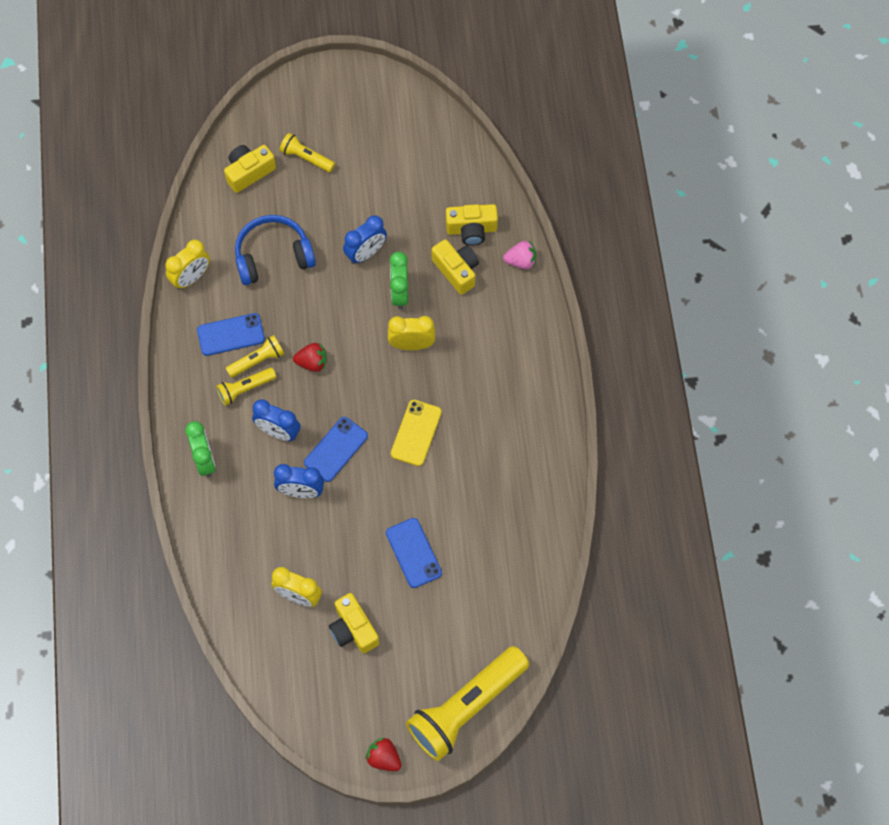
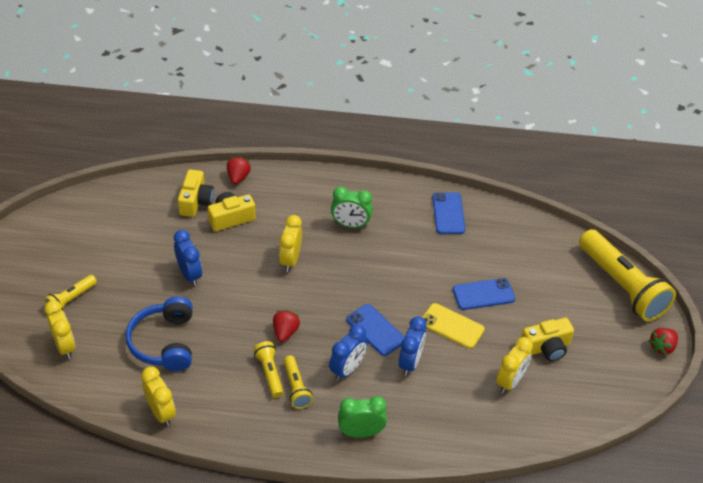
camera: 80 degrees left, 20 degrees down
blue phone [197,313,265,356] -> blue phone moved to [432,192,465,234]
yellow camera [224,145,276,193] -> yellow clock [44,300,75,359]
green clock [390,252,408,310] -> green clock moved to [331,186,373,228]
yellow phone [391,400,442,466] -> yellow phone moved to [422,303,485,349]
pink strawberry [503,241,537,269] -> red strawberry [227,156,251,185]

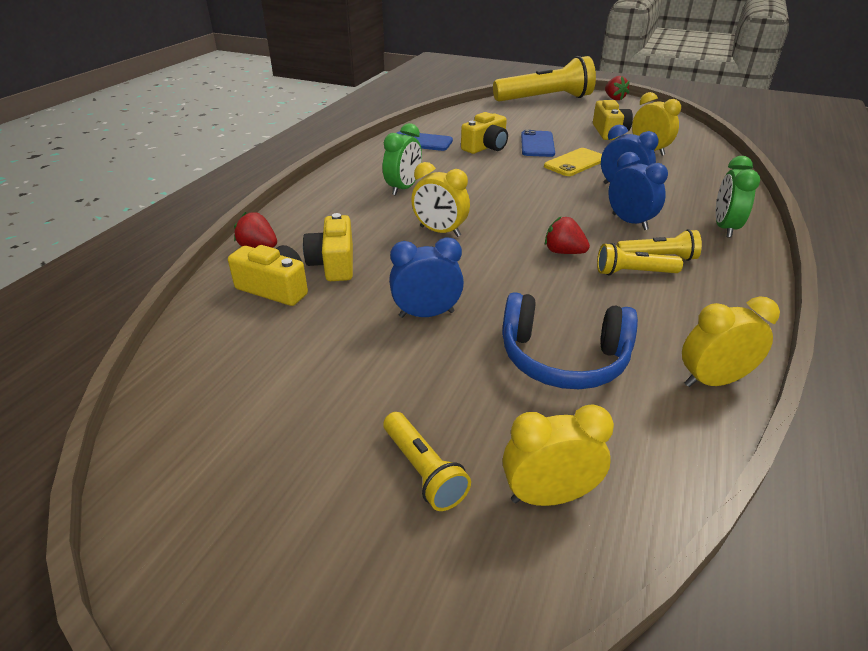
camera: 70 degrees left, 10 degrees down
blue phone [346,304,405,356] -> none
none -> yellow camera [461,112,508,154]

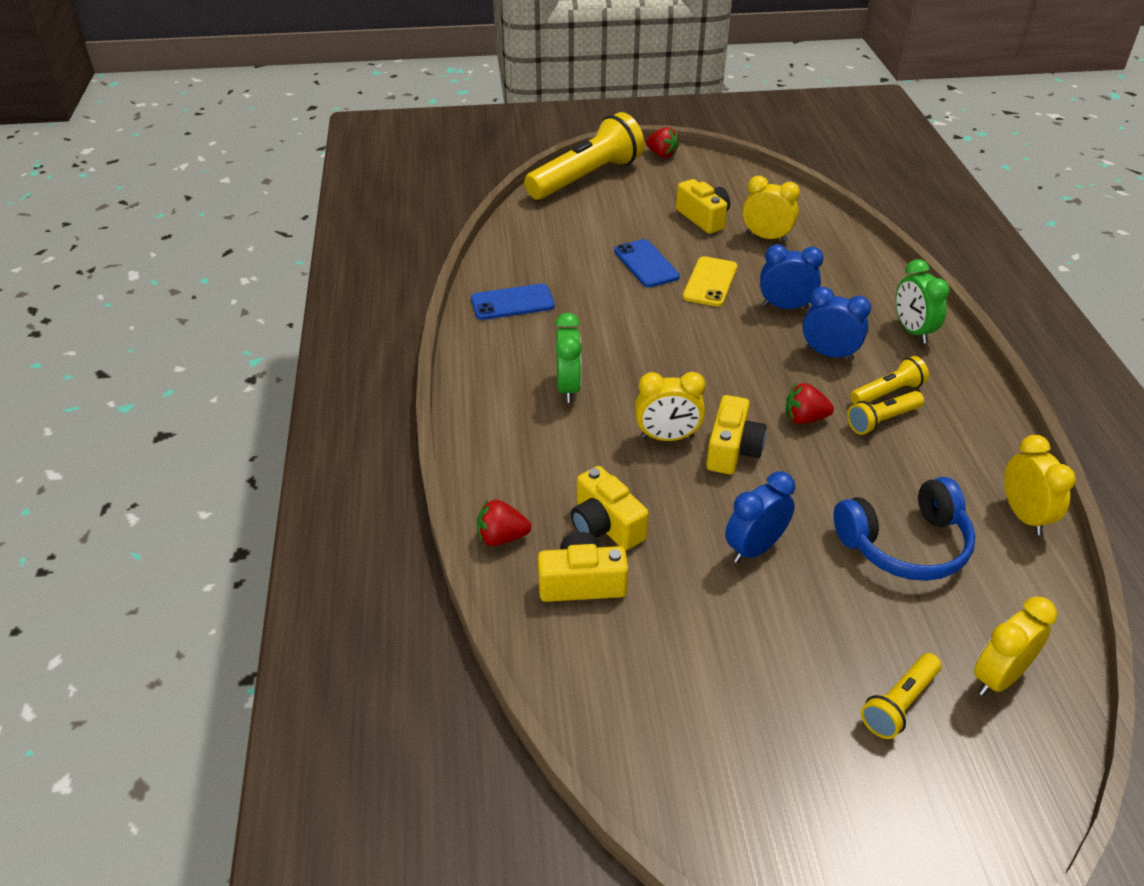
camera: 30 degrees left, 5 degrees up
yellow flashlight [384,412,471,511] -> yellow flashlight turned 105 degrees clockwise [861,653,941,739]
yellow camera [461,112,508,154] -> yellow camera moved to [706,395,767,474]
yellow clock [682,296,780,387] -> yellow clock turned 120 degrees clockwise [1004,435,1076,535]

